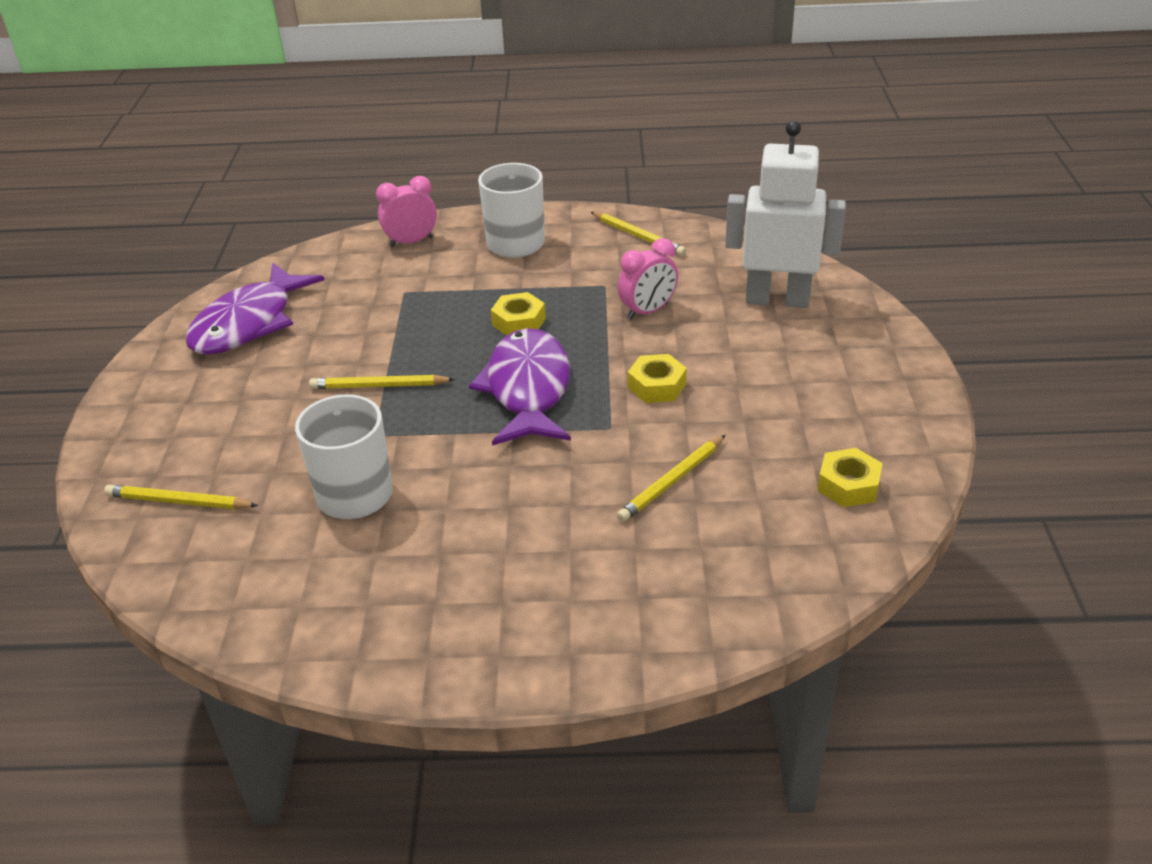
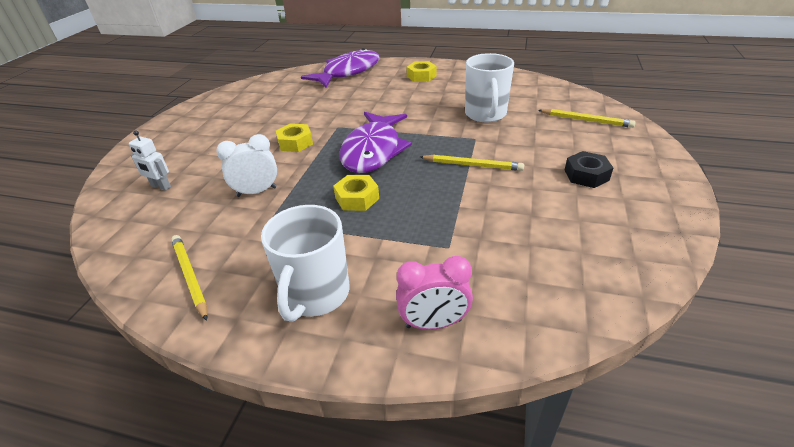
camera: 165 degrees left, 0 degrees up
purple fish [185,263,325,355] -> purple fish moved to [301,48,380,88]
pink clock [617,238,678,320] -> white clock [216,134,277,197]
yellow pencil [617,435,726,522] -> none
white robot [725,120,846,308] -> white robot [129,130,171,191], size x0.42
yellow nut [817,448,883,507] -> yellow nut moved to [407,61,437,82]
none -> black nut [564,151,613,188]

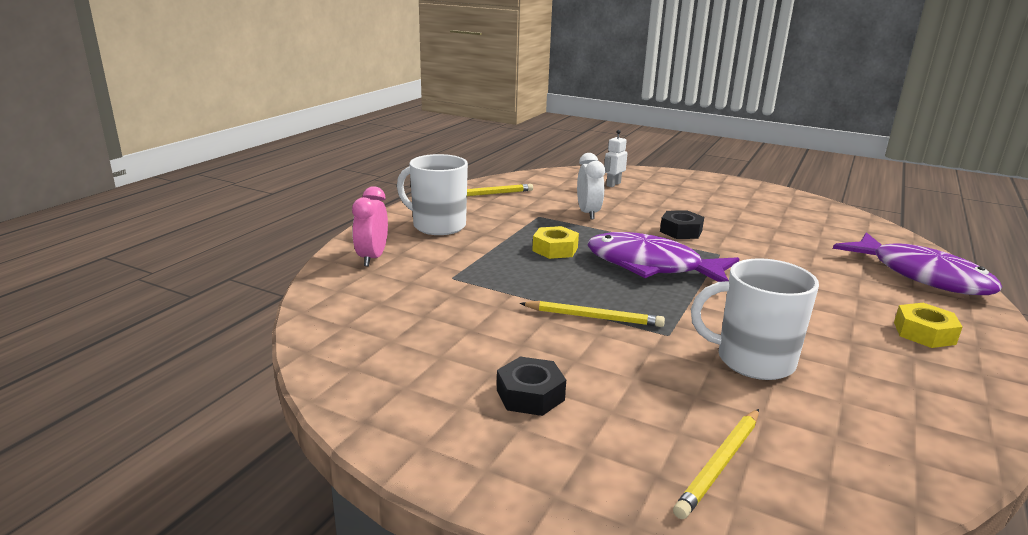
camera: 100 degrees right, 15 degrees down
yellow nut [276,123,313,152] -> black nut [660,210,704,239]
yellow pencil [420,155,524,171] -> yellow pencil turned 105 degrees counterclockwise [520,301,665,327]

